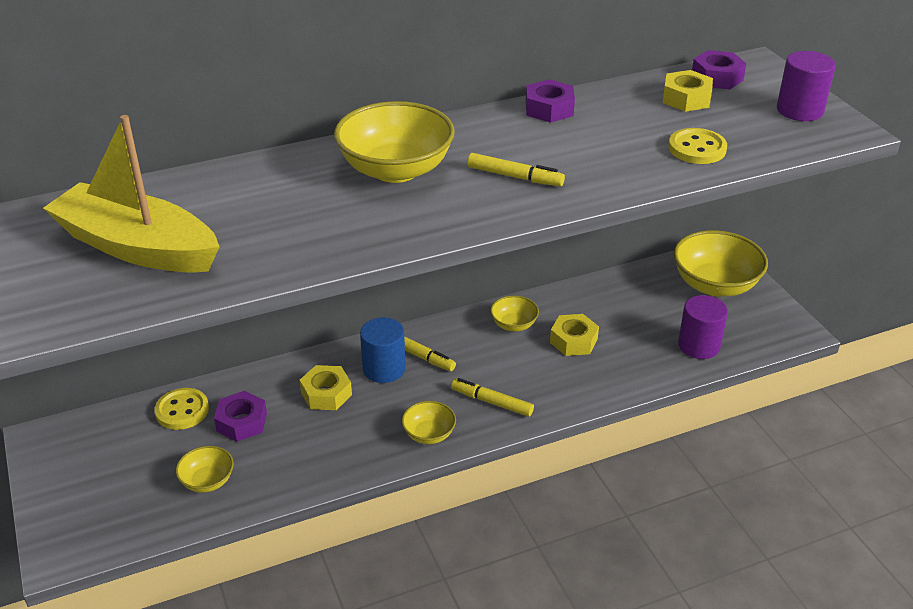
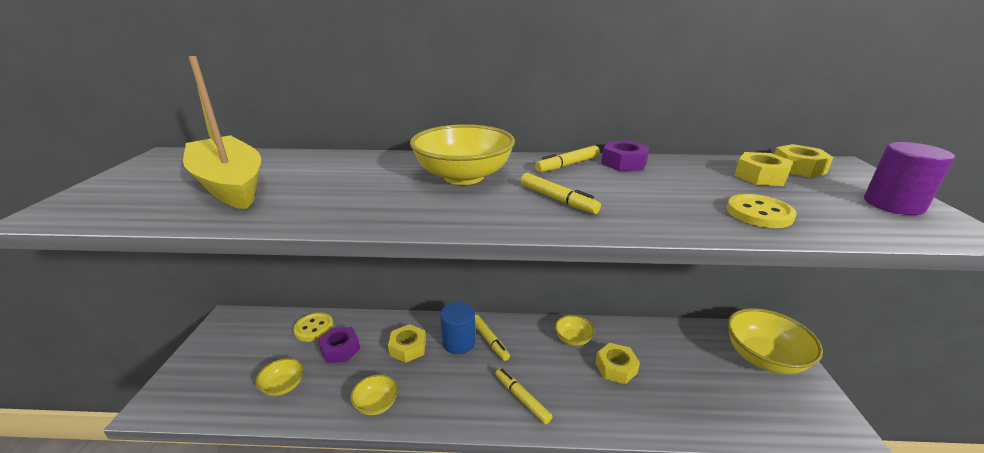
camera: 25 degrees right, 10 degrees down
yellow bowl [402,401,456,444] -> yellow bowl moved to [350,374,398,415]
purple cylinder [678,295,728,359] -> none
purple nut [692,50,746,90] -> yellow nut [774,144,833,177]
none -> yellow marker [535,145,600,172]

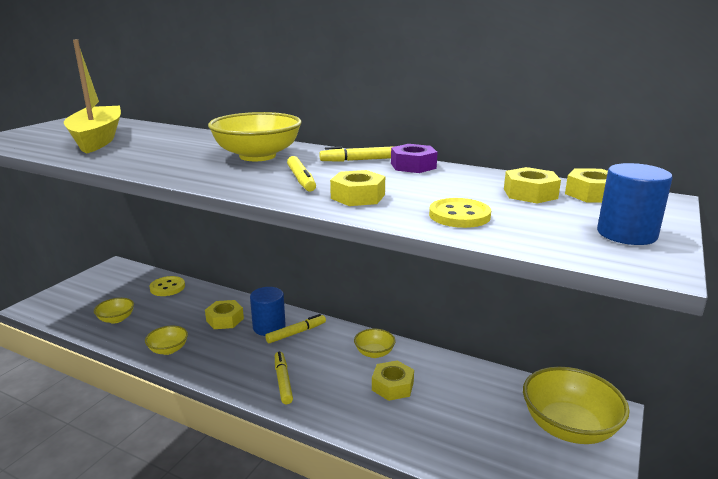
camera: 25 degrees right, 5 degrees down
purple nut [318,327,360,363] -> none
yellow marker [475,314,510,361] -> yellow marker turned 120 degrees counterclockwise [265,314,326,343]
purple cylinder [864,142,955,215] -> blue cylinder [597,163,672,245]
none -> yellow nut [330,170,385,206]

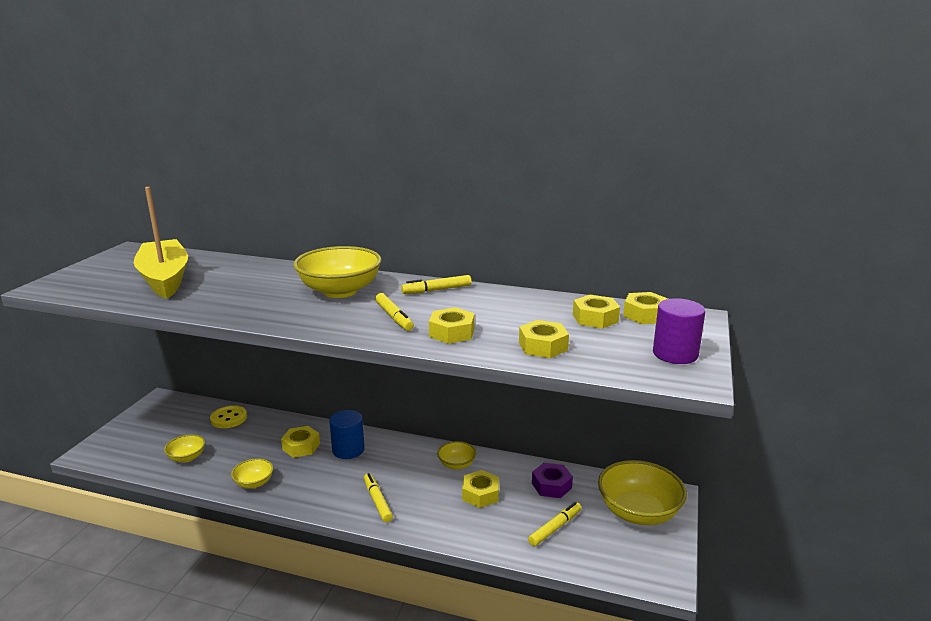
camera: 10 degrees left, 0 degrees up
yellow marker [265,314,326,343] -> yellow marker moved to [528,502,582,546]
purple nut [391,144,437,173] -> purple nut moved to [532,463,573,498]
yellow button [429,198,491,228] -> yellow nut [519,320,569,358]
blue cylinder [597,163,672,245] -> purple cylinder [653,298,705,364]

